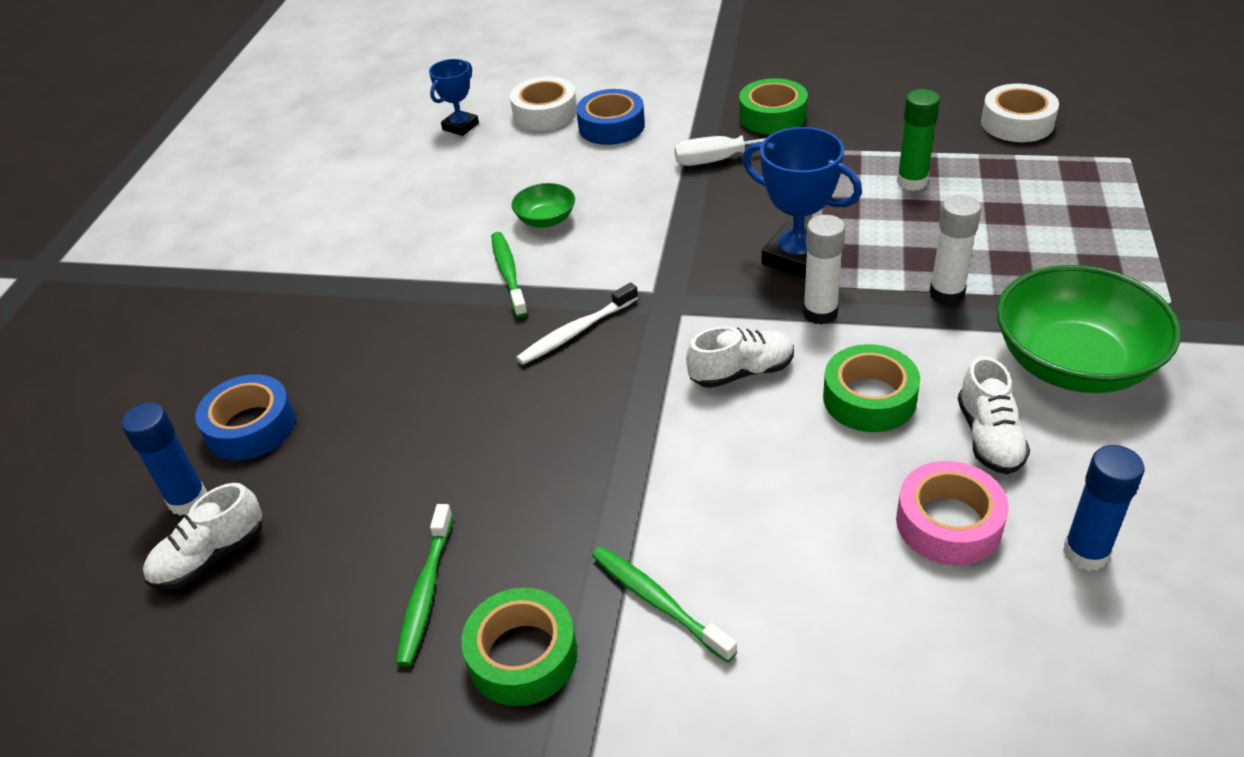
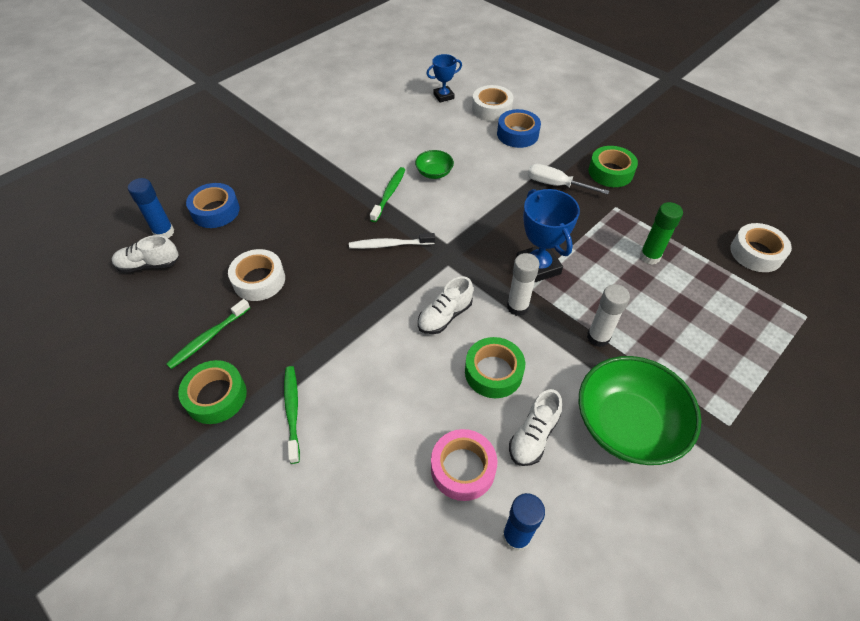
camera: 30 degrees right, 10 degrees up
white shoe [686,326,794,388] -> white shoe turned 120 degrees clockwise [418,276,473,334]
none -> white tape [228,249,285,301]

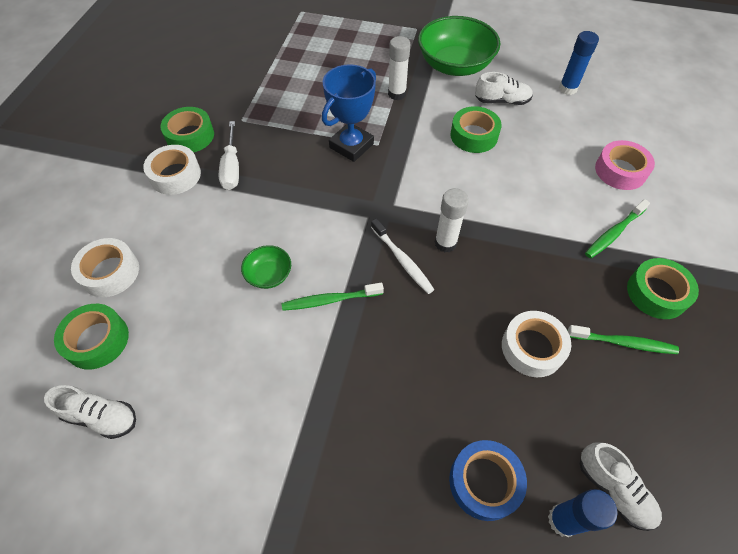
camera: 120 degrees left, 5 degrees up
white shoe [418,276,473,334] -> white shoe moved to [44,385,136,439]
blue trophy [426,54,462,102] -> green tape [54,304,129,369]
pink tape [431,429,497,501] -> pink tape moved to [595,140,655,190]
blue tape [497,109,541,148] -> none
white glue stick [507,253,540,316] -> white glue stick moved to [435,188,469,252]
green glue stick [640,202,683,265] -> none
white tape [730,223,792,272] -> white tape moved to [143,145,201,195]

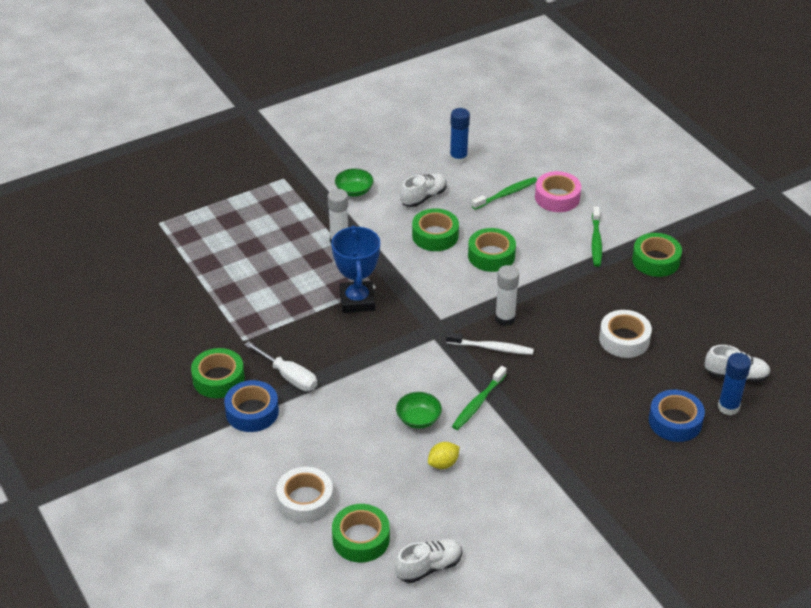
camera: 45 degrees left, 15 degrees down
white tape [143,145,201,195] -> blue tape [224,380,279,432]
green bowl [418,16,500,76] -> green bowl [335,168,374,197], size x0.47
green toothbrush [567,325,679,354] -> green toothbrush moved to [472,177,537,210]
none -> yellow lemon [428,442,460,469]
none -> green tape [468,228,516,272]

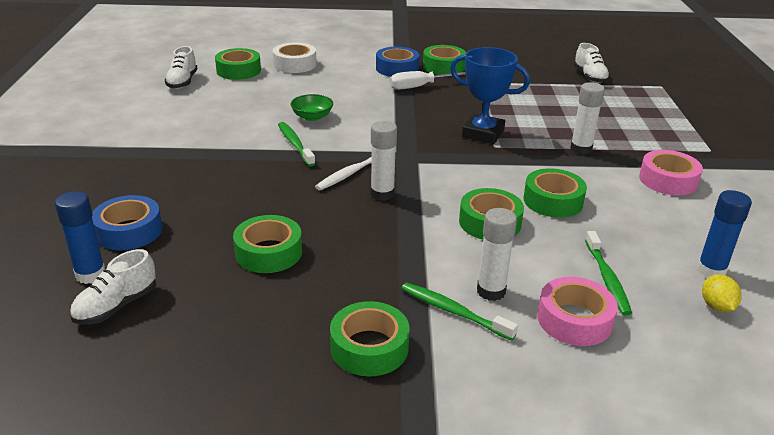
camera: 120 degrees right, 10 degrees down
green bowl [335,168,374,197] -> pink tape [639,150,703,195]
white shoe [400,174,447,207] -> white shoe moved to [574,43,610,83]
yellow lemon [428,442,460,469] -> yellow lemon moved to [702,274,742,312]
white tape [599,310,652,358] -> green tape [233,215,302,273]
none -> white glue stick [477,208,517,301]

